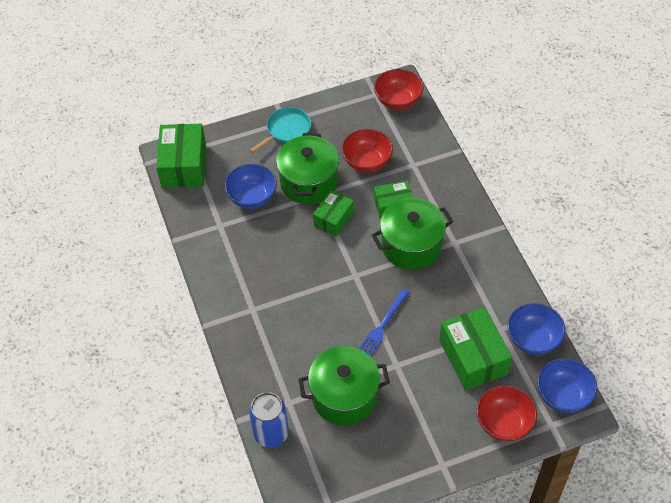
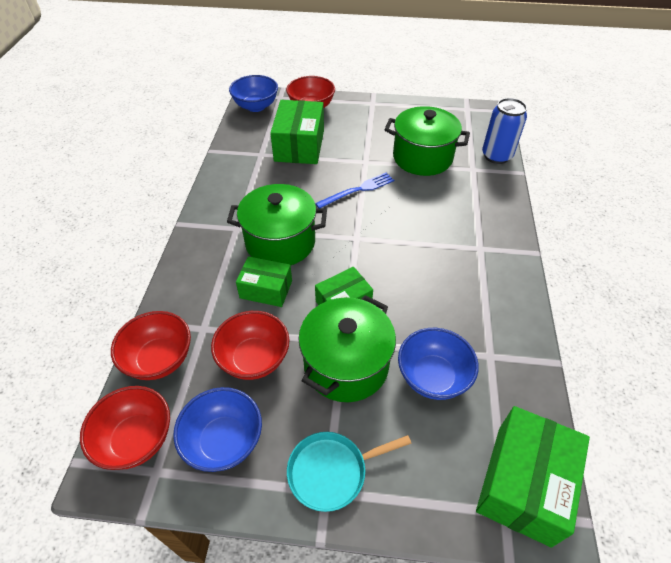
camera: 155 degrees left, 5 degrees down
blue bowl [508,303,566,355] -> blue bowl moved to [173,387,262,472]
none -> red bowl [111,311,191,380]

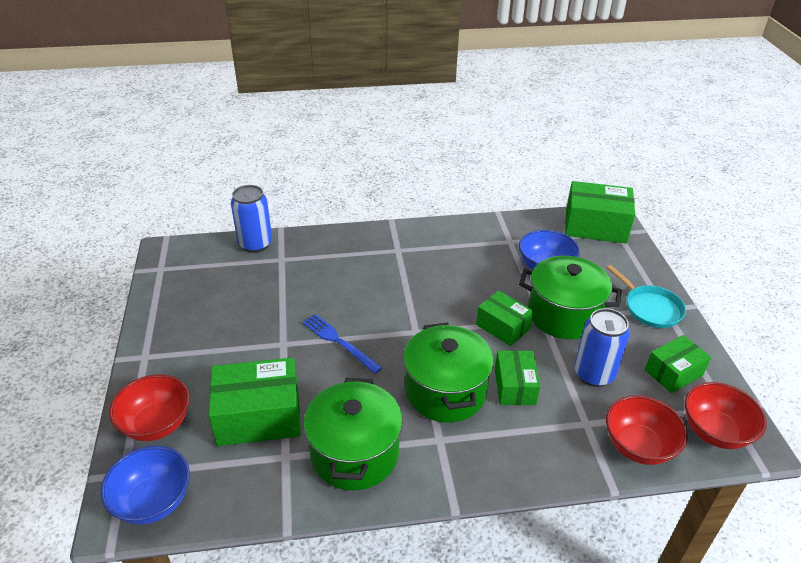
camera: 105 degrees left, 10 degrees down
blue bowl [173,387,262,472] -> green box [645,335,711,393]
red bowl [211,311,289,380] -> blue can [574,308,630,387]
green pot [384,106,470,176] -> green pot moved to [304,378,403,490]

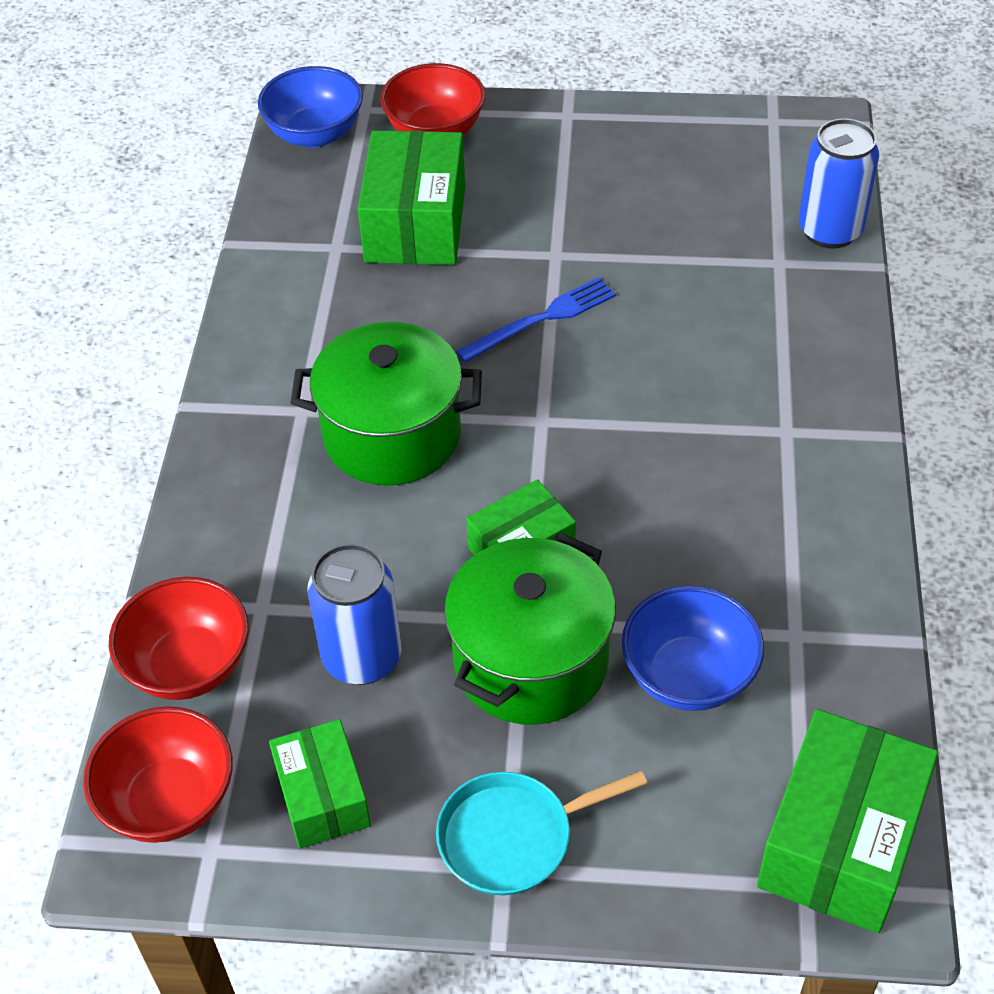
camera: 105 degrees right, 10 degrees up
green pot [304,378,403,490] -> none
green box [495,350,541,405] -> none

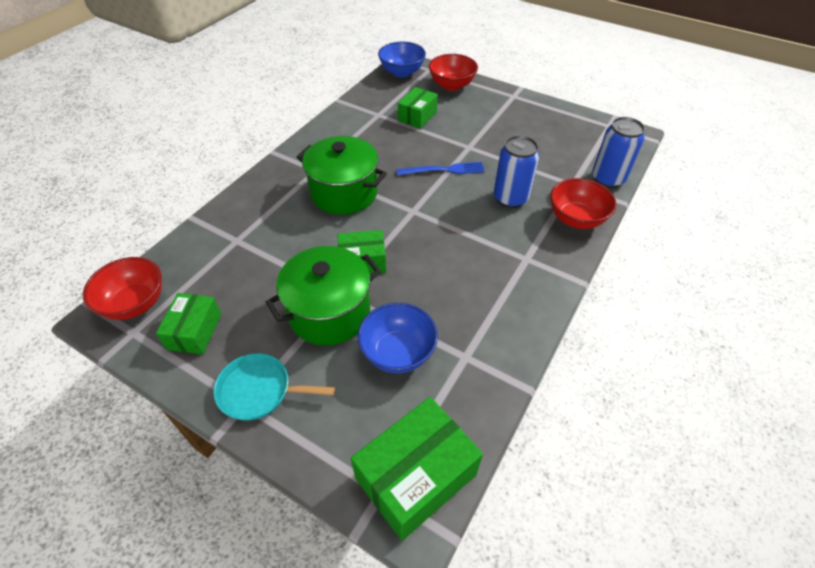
camera: 25 degrees right, 0 degrees up
red bowl [109,577,249,700] -> red bowl moved to [550,178,617,229]
blue can [308,543,402,685] -> blue can moved to [494,135,539,208]
green box [358,130,465,265] -> green box [398,87,438,129], size x0.61

